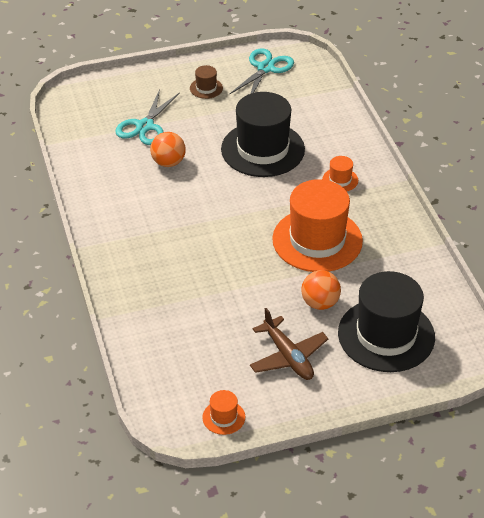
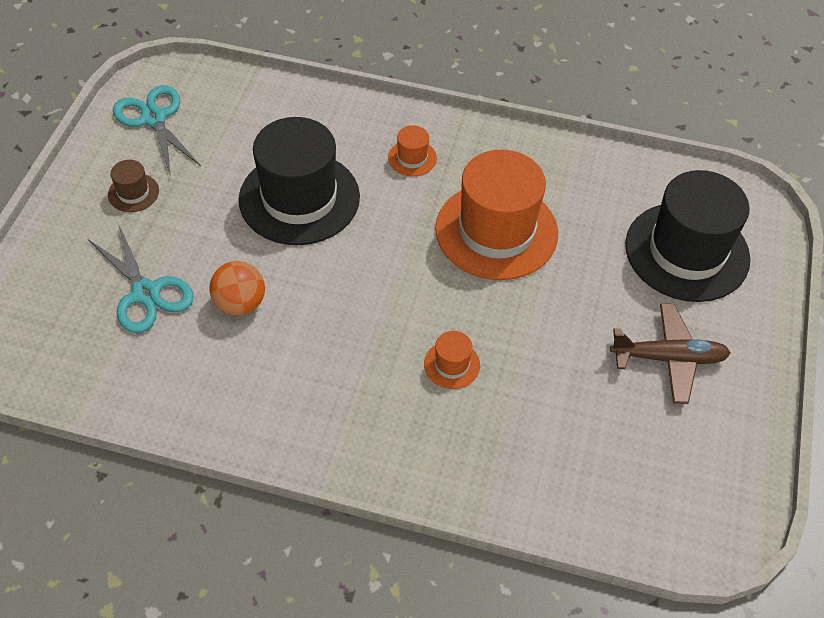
camera: 60 degrees left, 10 degrees up
orange hat [202,390,245,435] -> orange hat moved to [424,331,480,389]
orange ball [301,270,341,310] -> none

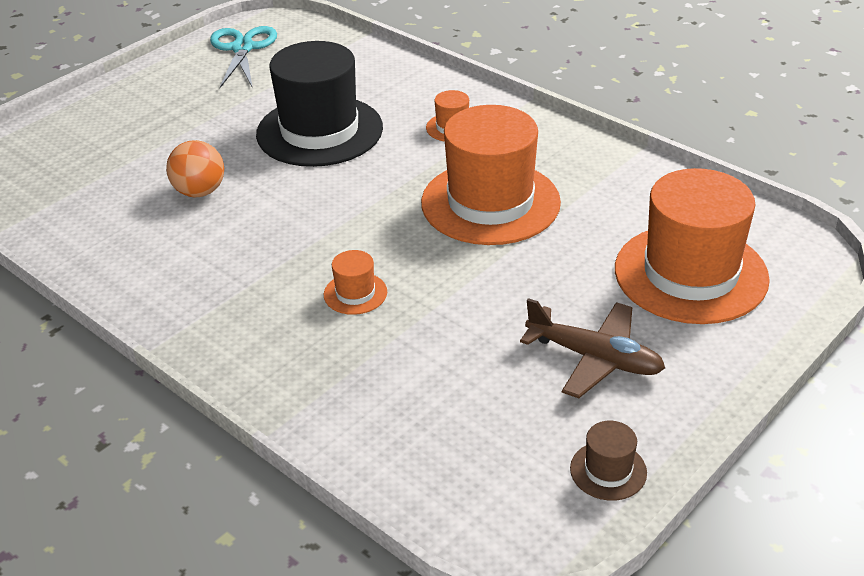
camera: 30 degrees right, 15 degrees down
turquoise scissors [88,223,194,333] -> none
brown hat [108,160,159,212] -> brown hat moved to [570,421,647,501]
black hat [625,170,750,302] -> orange hat [615,168,770,324]

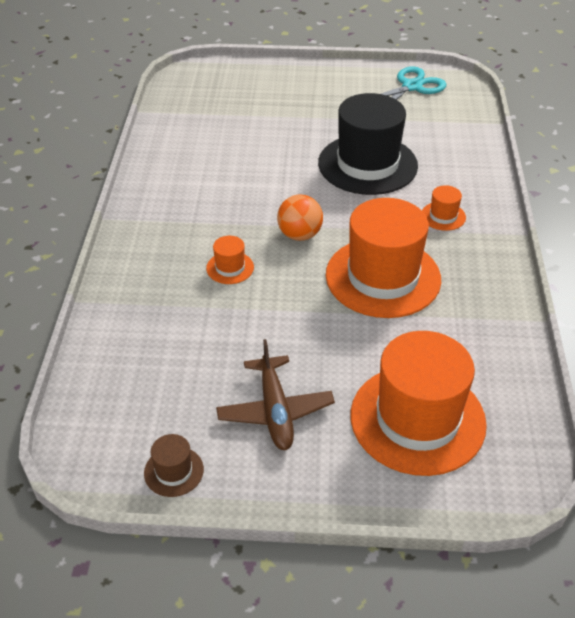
camera: 50 degrees right, 5 degrees up
orange ball [166,140,224,197] -> orange ball moved to [277,194,323,241]

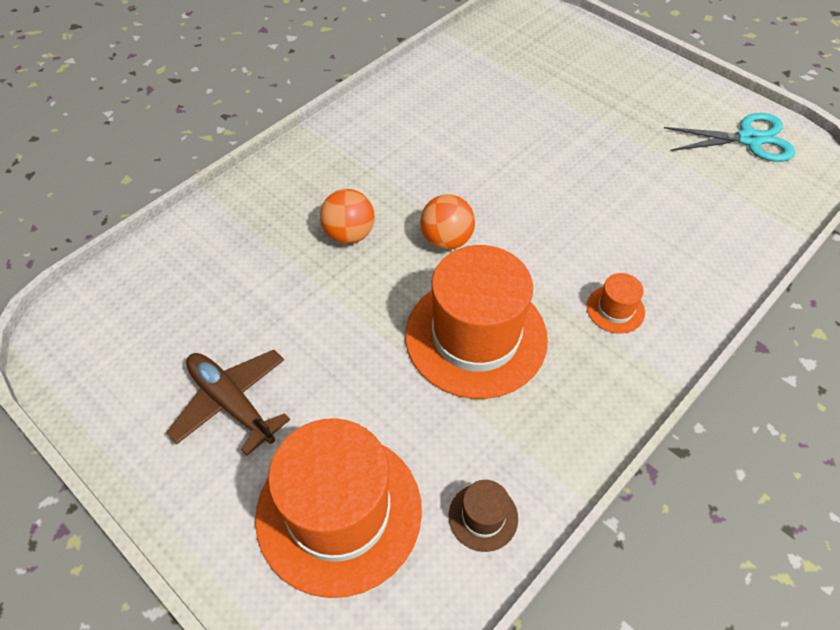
camera: 40 degrees right, 10 degrees up
brown hat [144,434,204,497] -> brown hat moved to [449,480,518,552]
orange hat [206,236,254,284] -> orange ball [320,189,375,244]
brown plane [216,339,335,450] -> brown plane turned 105 degrees clockwise [166,350,290,455]
black hat [318,93,418,195] -> none

